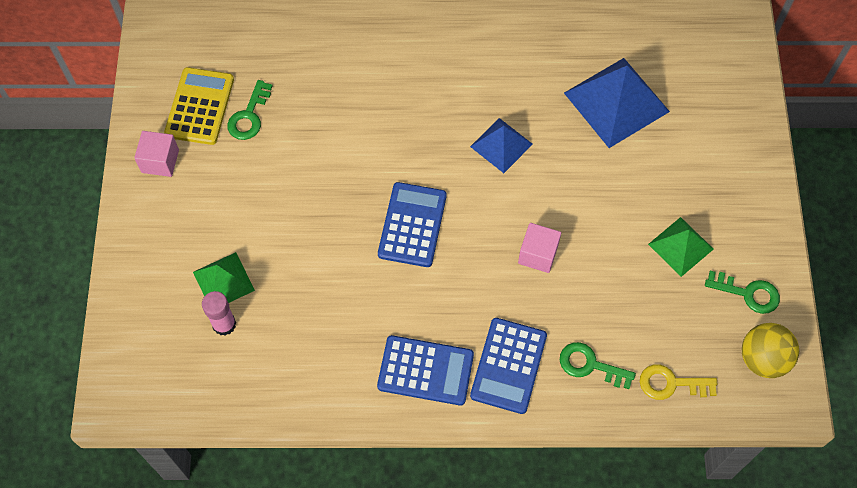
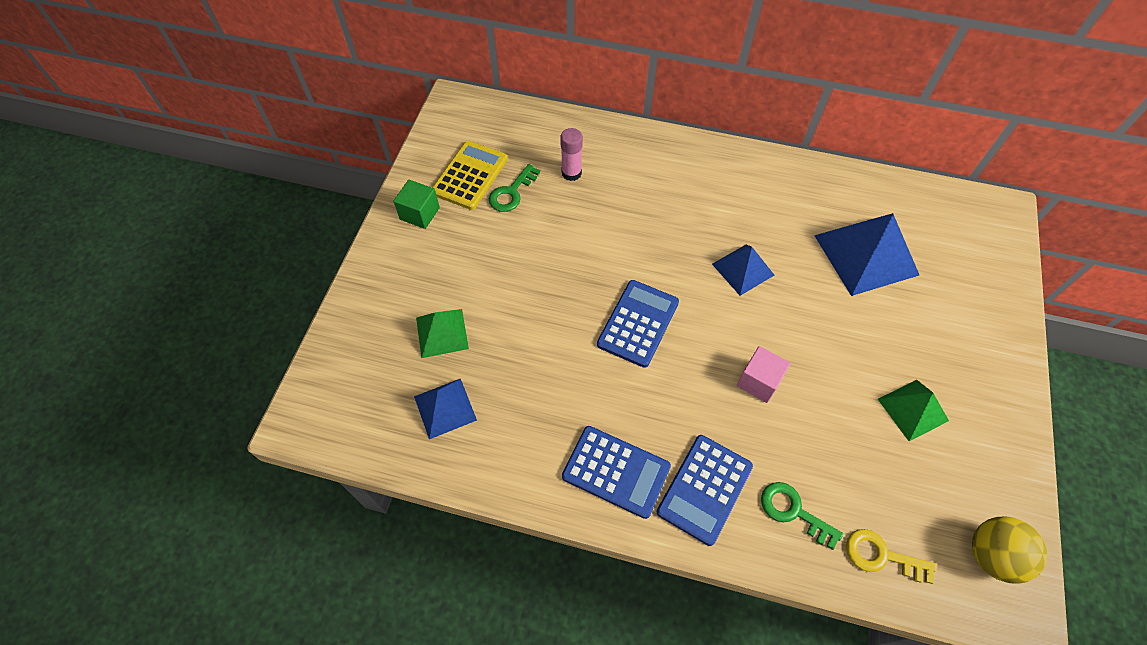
camera: 15 degrees right, 5 degrees down
pink cube [134,131,179,177] -> green cube [393,180,440,229]
pink glue stick [202,291,236,336] -> pink glue stick moved to [560,128,583,181]
green key [705,271,780,314] -> none
none -> blue pyramid [414,379,477,439]

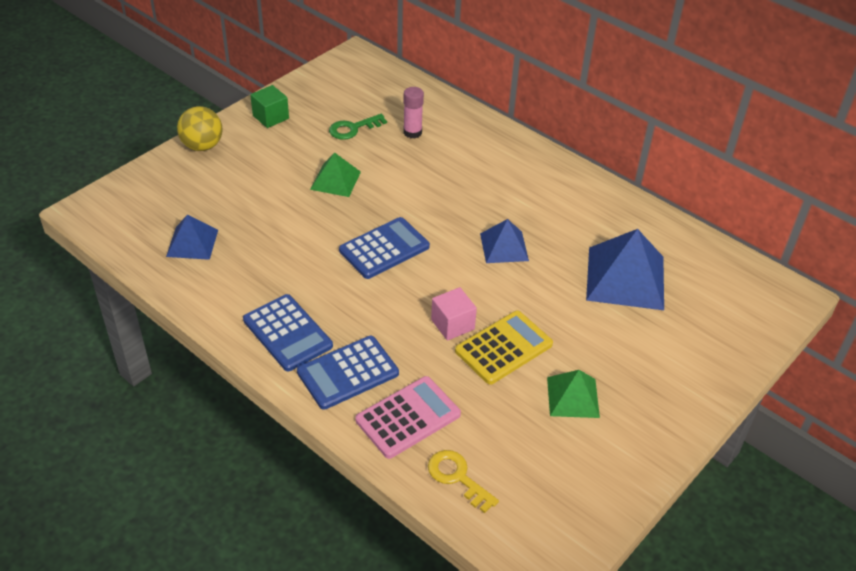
camera: 25 degrees right, 15 degrees down
green pyramid [416,309,469,358] -> green pyramid moved to [310,152,361,197]
yellow calculator [432,141,508,210] -> yellow calculator moved to [455,311,553,384]
green key [761,482,843,550] -> pink calculator [355,376,461,459]
yellow ball [972,517,1047,584] -> yellow ball moved to [177,106,223,151]

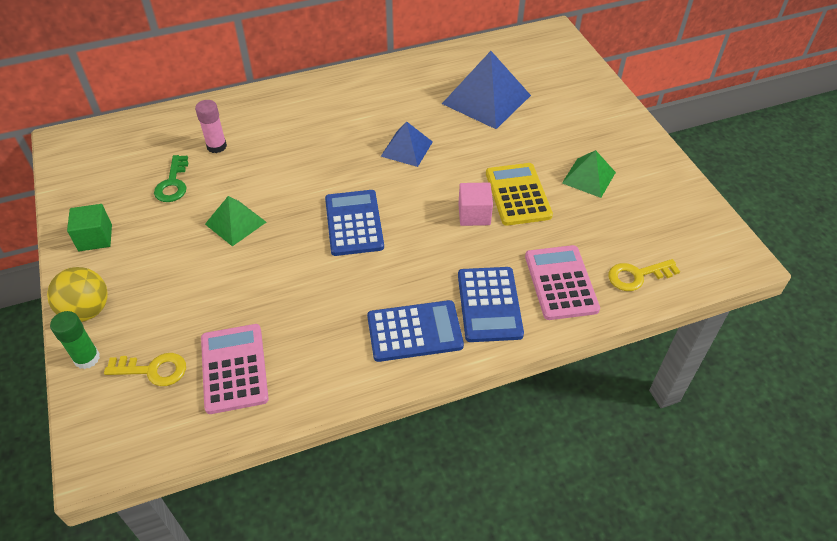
camera: 60 degrees left, 5 degrees up
blue pyramid [166,215,218,260] -> pink calculator [201,324,269,414]
none -> green glue stick [50,311,100,369]
none -> yellow key [104,353,186,386]

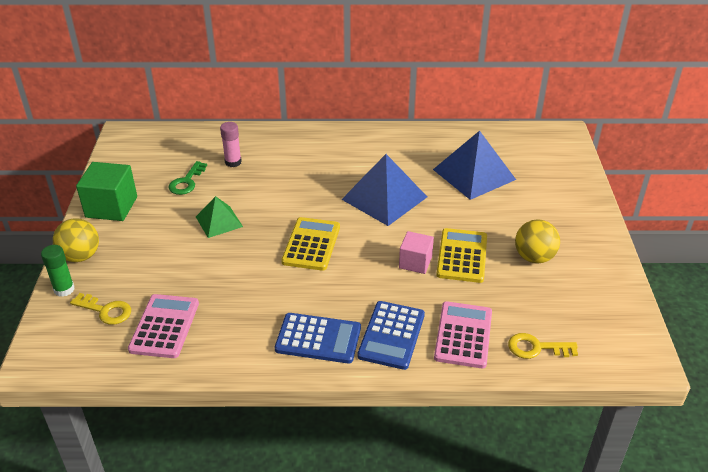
camera: 20 degrees right, 10 degrees down
green cube [67,204,112,251] -> green cube [76,162,137,221], size x1.59
blue calculator [325,190,384,256] -> yellow calculator [281,217,340,271]
blue pyramid [381,121,433,167] -> blue pyramid [341,154,427,226], size x1.72
green pyramid [562,150,616,198] -> yellow ball [515,219,560,263]

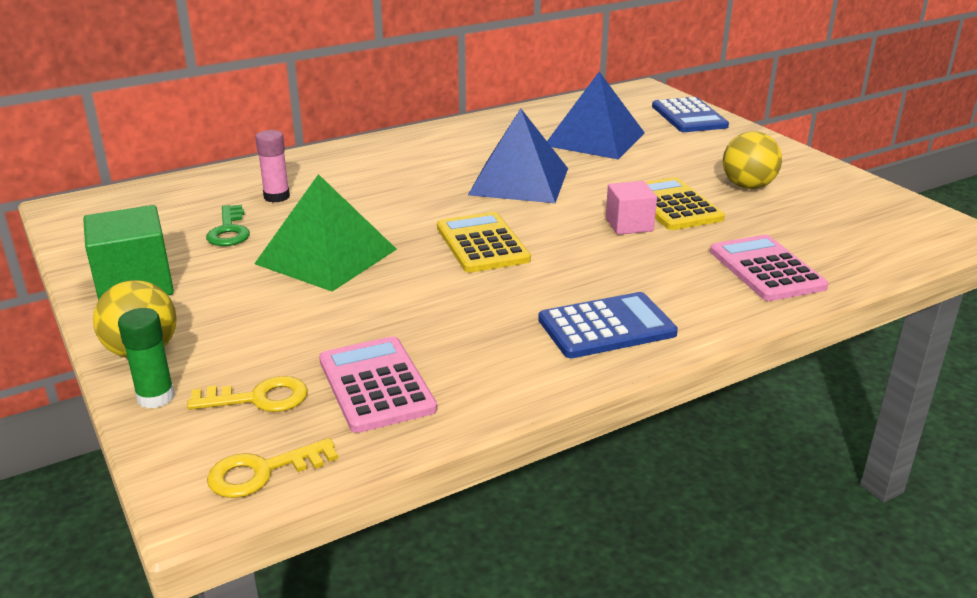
camera: 30 degrees left, 10 degrees down
green pyramid [196,196,243,238] -> green pyramid [254,174,397,292], size x1.72
blue calculator [357,301,425,370] -> blue calculator moved to [652,97,729,132]
yellow key [508,333,578,359] -> yellow key moved to [207,438,338,498]

